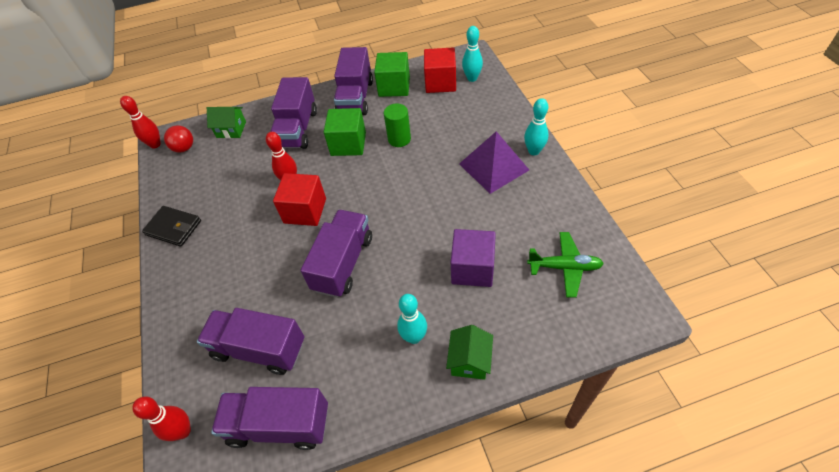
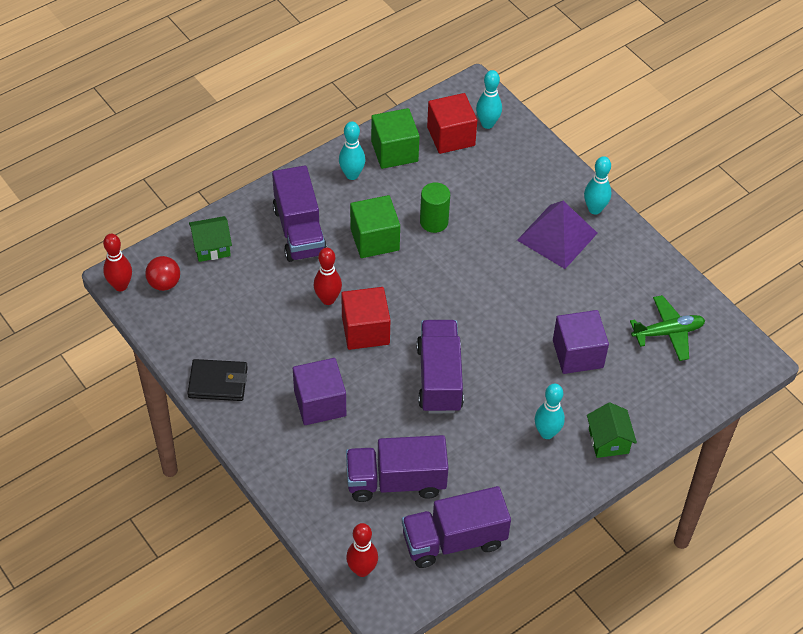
camera: 25 degrees left, 0 degrees up
purple truck [334,47,373,115] -> turquoise bowling pin [339,122,365,180]
none -> purple cube [293,358,346,425]

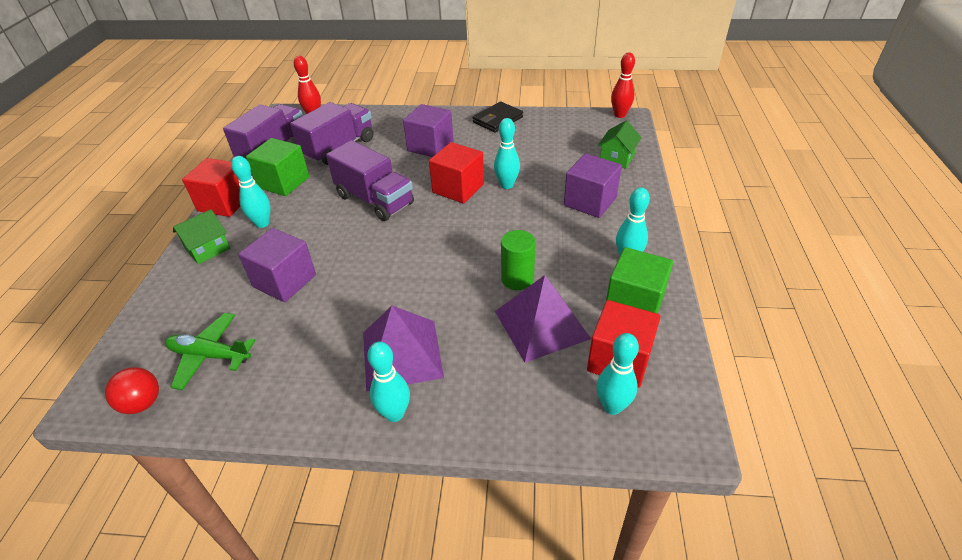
camera: 135 degrees right, 10 degrees down
red ball [145,256,180,291] -> red ball moved to [105,367,159,414]
purple truck [272,165,327,262] -> purple cube [564,154,622,218]
red bowling pin [314,248,342,305] -> turquoise bowling pin [494,118,520,189]
green cube [350,195,400,258] -> green cube moved to [246,138,309,196]
green house [587,403,637,458] -> green house turned 75 degrees counterclockwise [173,209,230,264]
green plane [630,295,705,361] -> green plane turned 75 degrees clockwise [165,313,256,390]
none -> red cube [182,158,240,217]
none -> purple pyramid [495,275,591,363]

